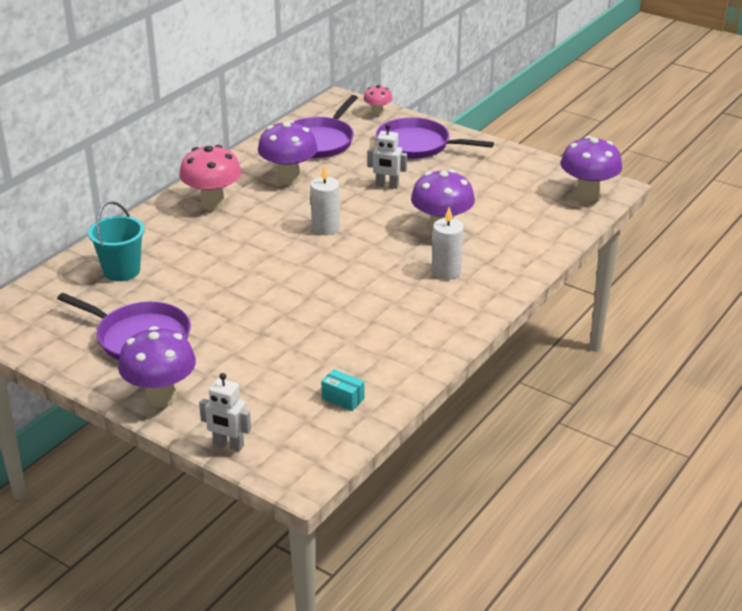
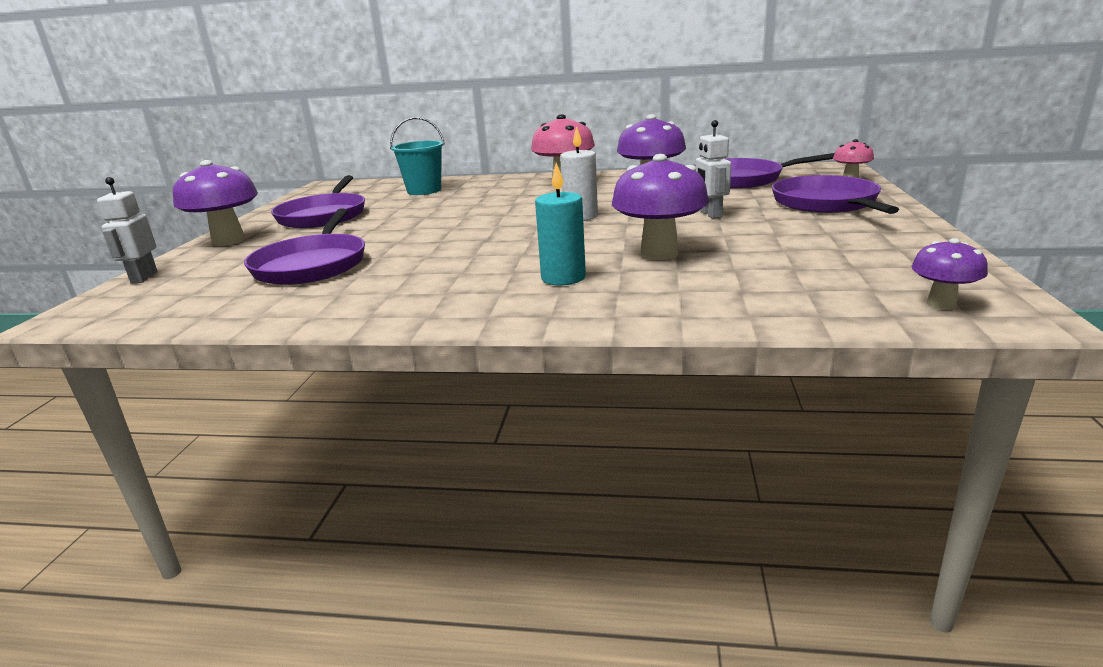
camera: 65 degrees right, 10 degrees down
turquoise box [321,369,364,411] -> none
white candle [432,207,464,280] -> turquoise candle [535,163,586,285]
purple mushroom [561,136,622,201] -> purple mushroom [911,238,988,310], size x0.54
none -> purple pan [244,209,365,285]

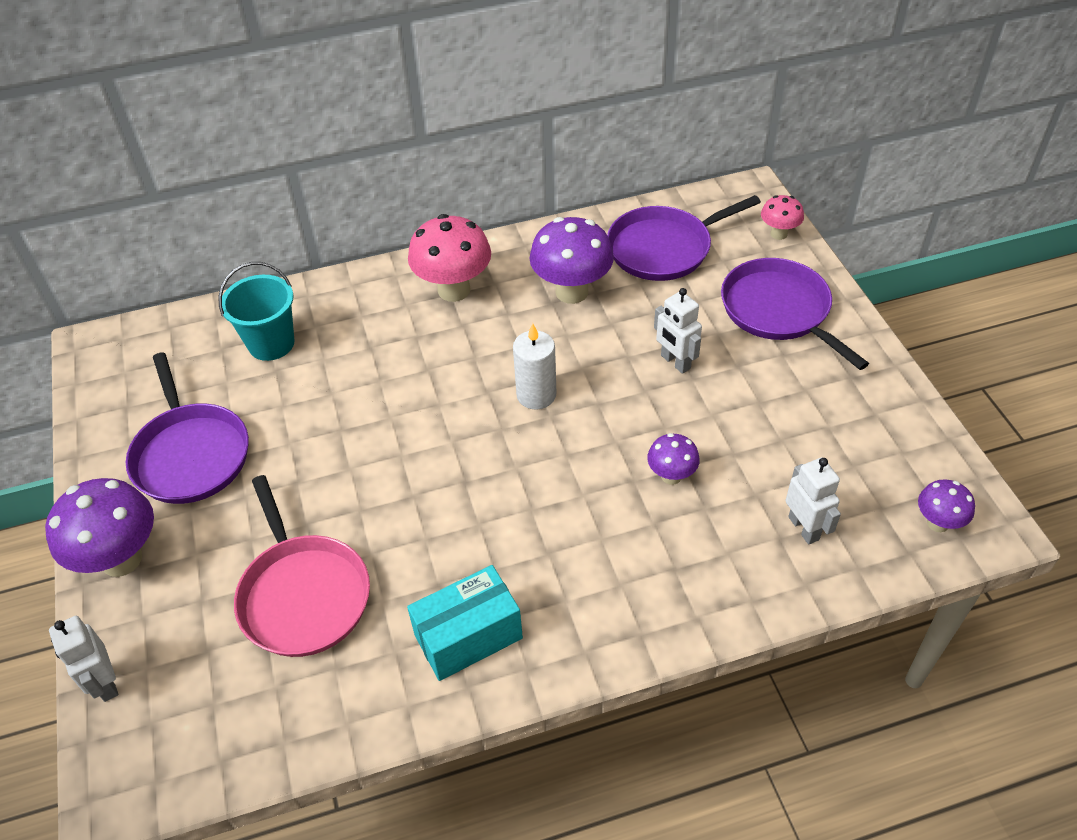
camera: 25 degrees left, 25 degrees up
purple pan [244,209,365,285] -> pink pan [234,475,370,657]
turquoise candle [535,163,586,285] -> none
purple mushroom [612,154,709,260] -> purple mushroom [647,433,700,485], size x0.54
none -> turquoise box [407,565,523,681]
none -> white robot [785,458,841,544]

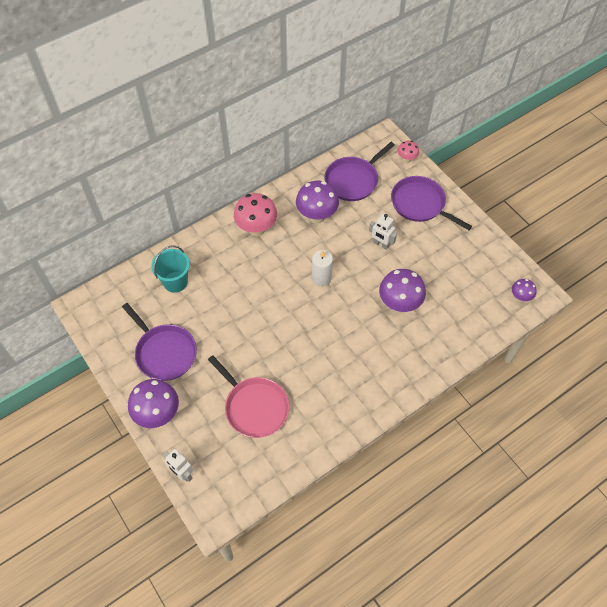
camera: 20 degrees left, 10 degrees up
turquoise box [407,565,523,681] -> none
purple mushroom [647,433,700,485] -> purple mushroom [379,269,426,313], size x1.86
white robot [785,458,841,544] -> none

